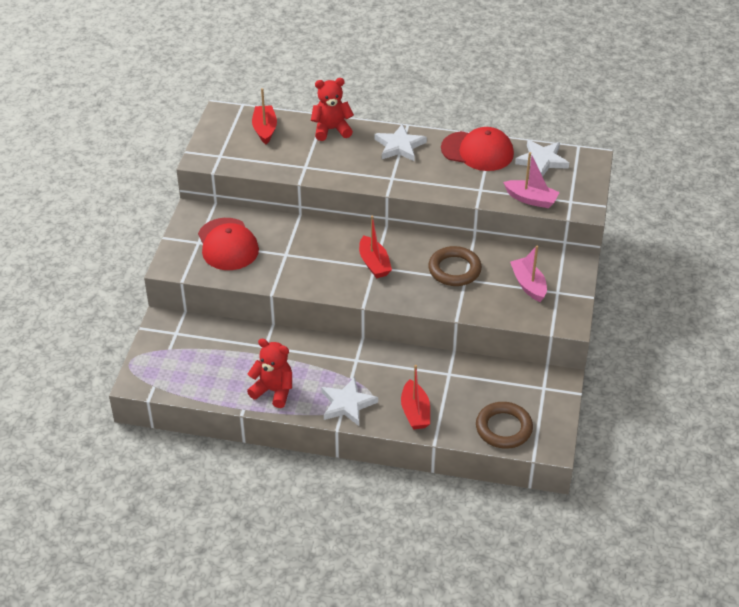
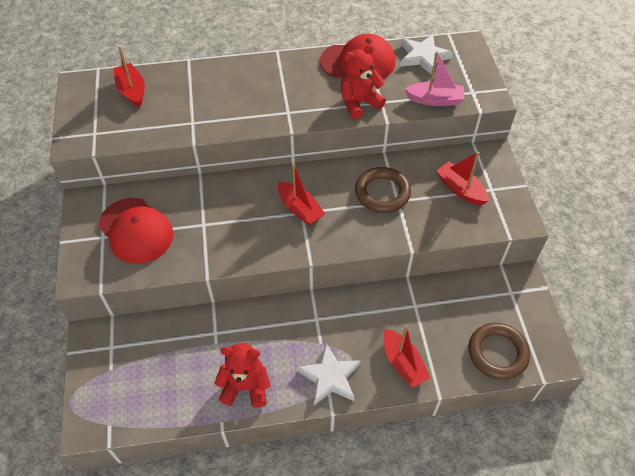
camera: 20 degrees left, 10 degrees up
red teddy bear [311,78,354,141] -> red teddy bear moved to [341,44,386,120]
white star [375,124,427,161] -> none
pink boat [510,245,547,302] -> red boat [436,152,489,205]

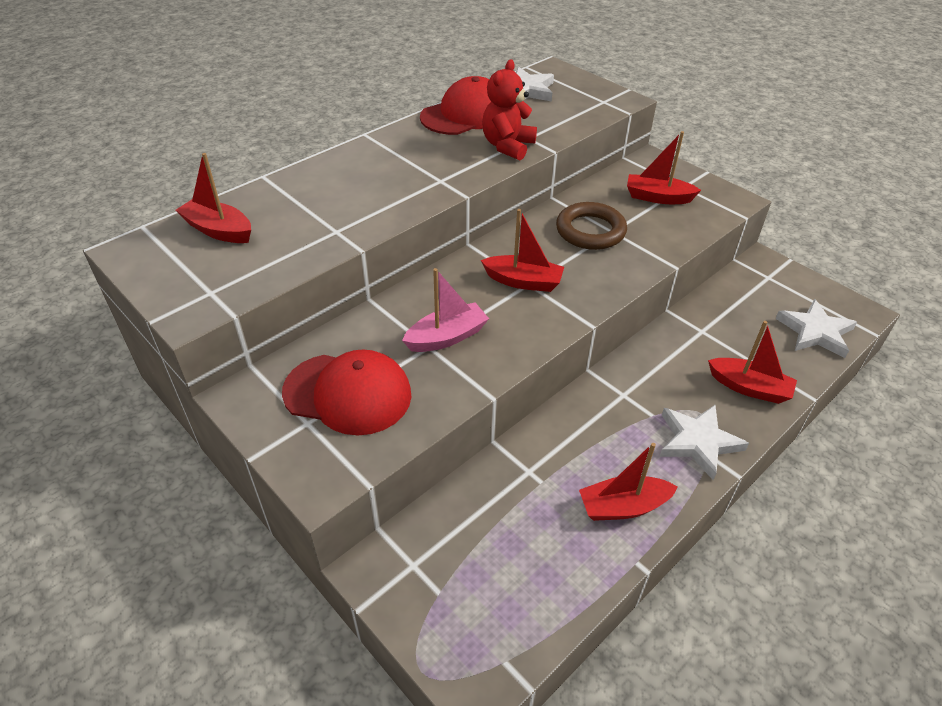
camera: 35 degrees left, 10 degrees down
red teddy bear [214,343,271,408] -> red boat [579,443,678,521]
pink boat [404,51,464,106] -> pink boat moved to [402,268,489,352]
brown ring [468,323,530,380] -> white star [775,299,857,358]

